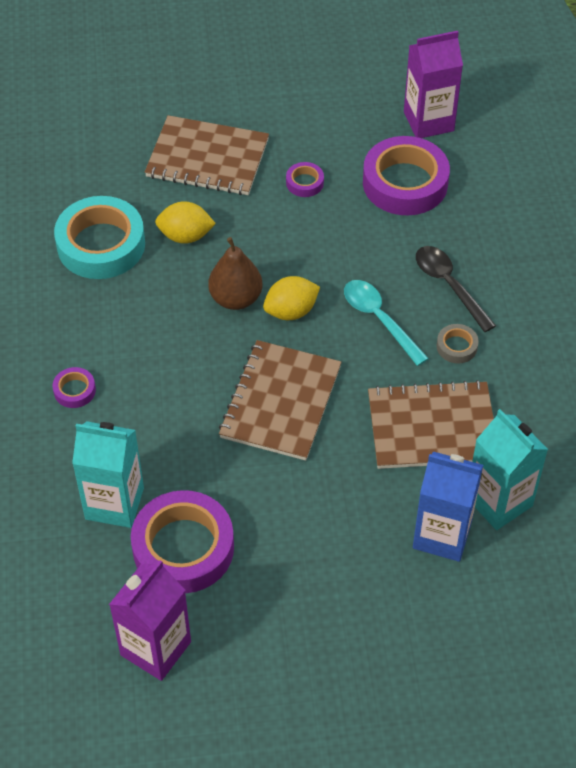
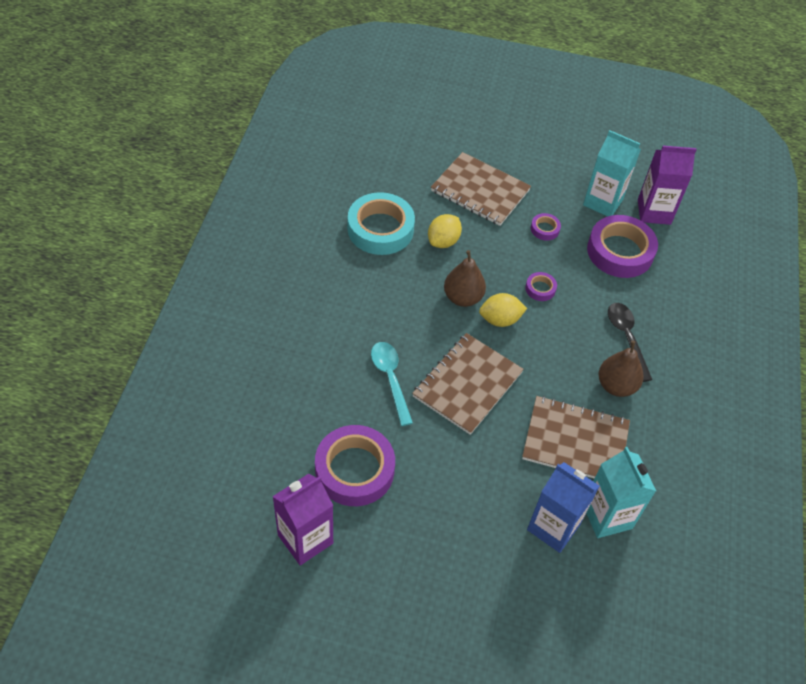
camera: 15 degrees right, 0 degrees up
purple tape [53,367,96,408] -> purple tape moved to [525,272,557,301]
turquoise carton [72,421,144,528] -> turquoise carton moved to [583,130,641,217]
yellow lemon [155,201,216,244] -> yellow lemon turned 75 degrees counterclockwise [428,214,462,248]
turquoise spoon [344,280,429,366] -> turquoise spoon moved to [371,342,413,426]
grey tape [437,324,479,364] -> brown pear [598,341,644,397]

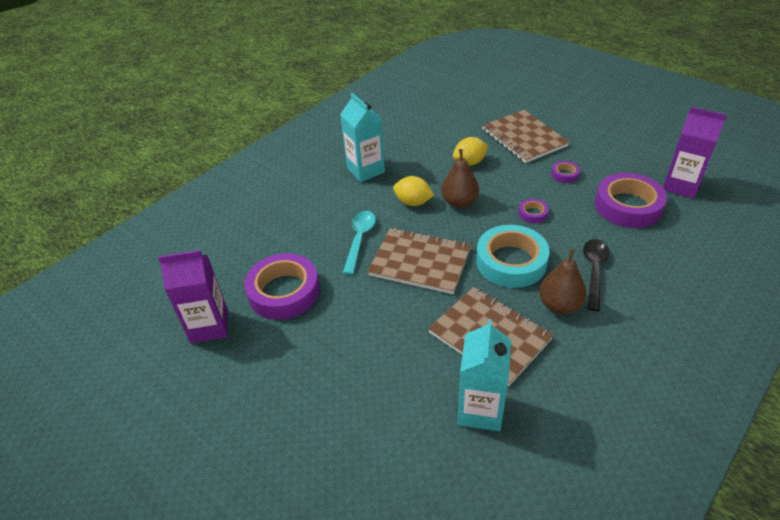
camera: 35 degrees right, 10 degrees down
turquoise tape [347,192,415,255] -> turquoise tape moved to [476,225,550,288]
brown notebook [412,333,524,435] -> brown notebook turned 45 degrees clockwise [367,228,471,294]
yellow lemon [479,293,527,327] -> yellow lemon moved to [393,176,434,206]
blue carton [527,462,600,553] -> none
turquoise carton [583,130,641,217] -> turquoise carton moved to [340,93,385,182]

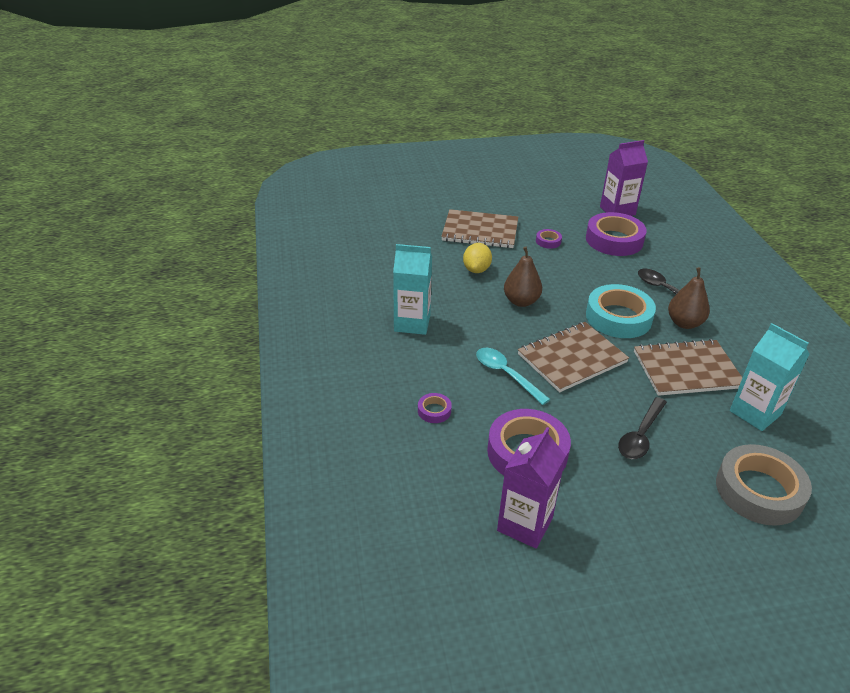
camera: 55 degrees left, 5 degrees down
yellow lemon [393,176,434,206] -> none
purple tape [519,199,549,223] -> purple tape moved to [418,393,452,423]
none -> black spoon [618,397,667,459]
none -> grey tape [716,444,812,526]

